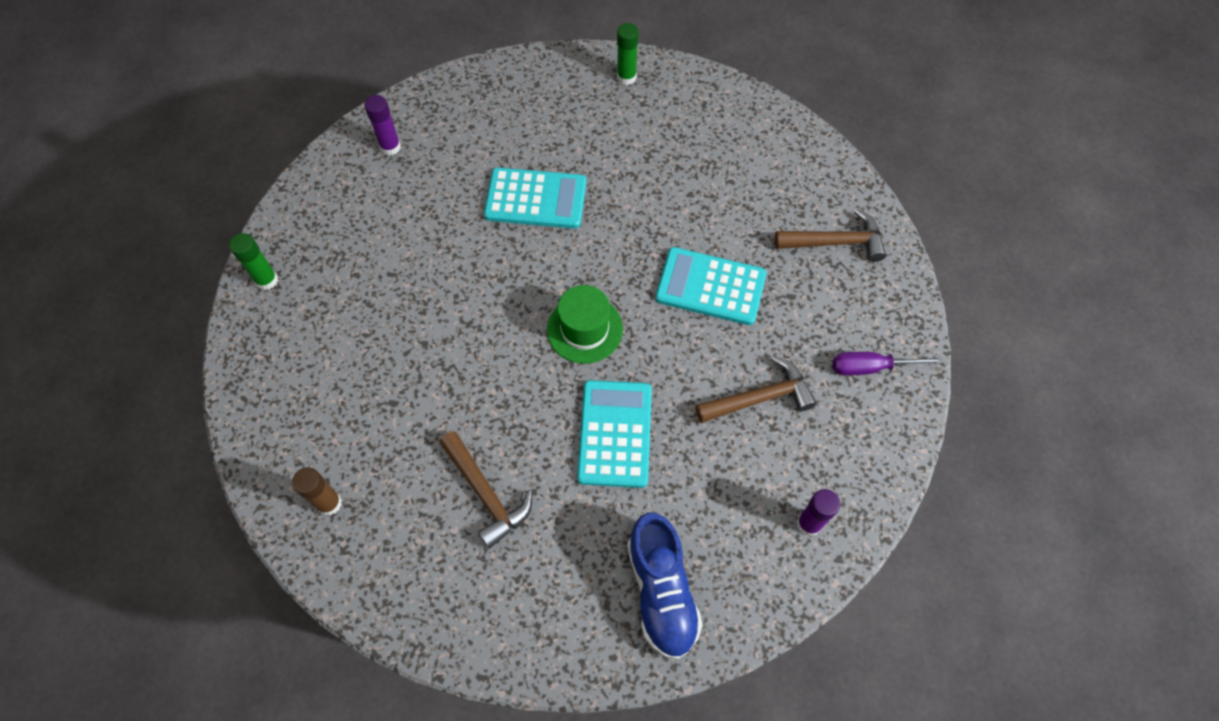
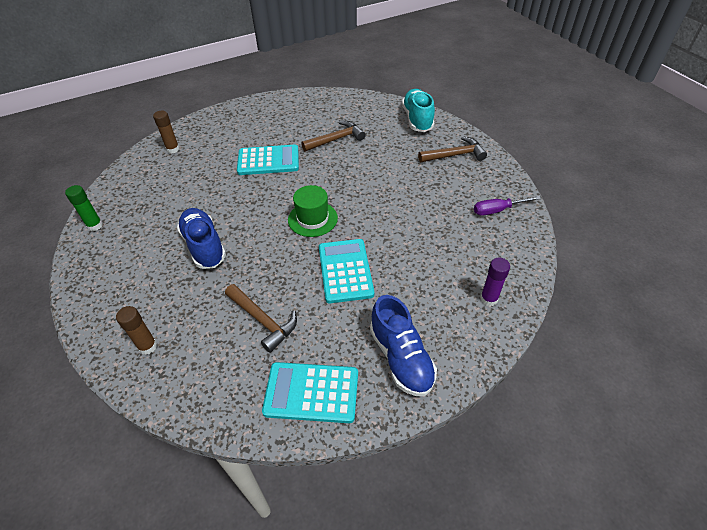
camera: 10 degrees left, 15 degrees down
purple glue stick [364,95,401,156] -> brown glue stick [153,111,179,154]
green glue stick [617,23,639,85] -> none
turquoise calculator [655,247,766,325] -> turquoise calculator moved to [262,362,358,423]
brown hammer [695,356,817,423] -> brown hammer moved to [301,121,366,152]
none -> blue shoe [177,208,226,269]
none -> turquoise shoe [402,89,435,132]

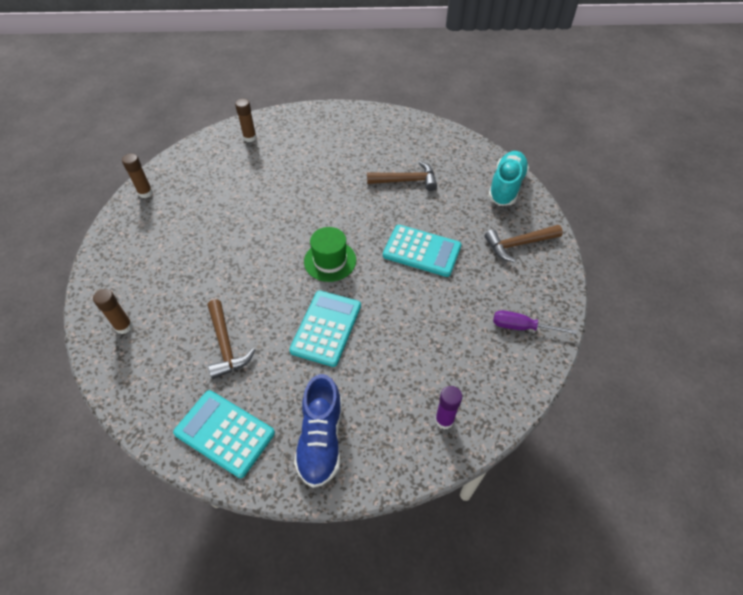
camera: 25 degrees right, 5 degrees up
green glue stick [65,185,103,231] -> brown glue stick [122,153,153,198]
blue shoe [177,208,226,269] -> none
turquoise calculator [237,144,299,175] -> turquoise calculator moved to [383,225,462,277]
brown hammer [418,136,487,162] -> brown hammer turned 150 degrees clockwise [485,225,563,262]

